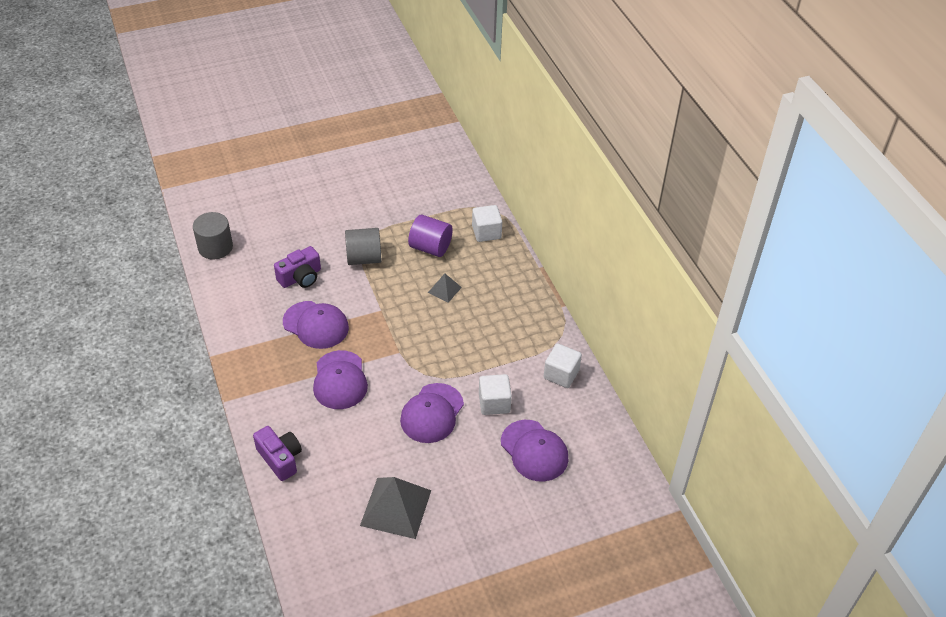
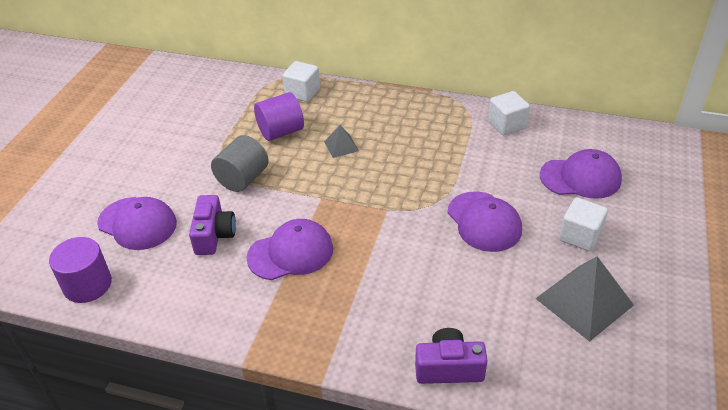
camera: 50 degrees left, 5 degrees down
grey cylinder [193,212,233,259] -> purple cylinder [49,237,112,303]
purple cap [313,350,368,409] -> purple cap moved to [97,197,177,250]
white cube [479,374,512,415] -> white cube moved to [559,197,608,251]

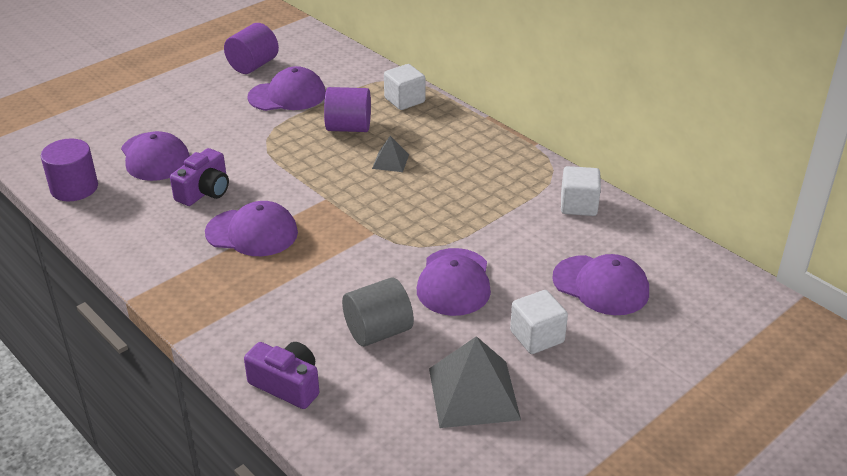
camera: 30 degrees right, 5 degrees down
grey cylinder [211,135,269,192] -> grey cylinder moved to [342,278,414,346]
none -> purple cylinder [224,23,279,74]
none -> purple cap [248,66,326,111]

